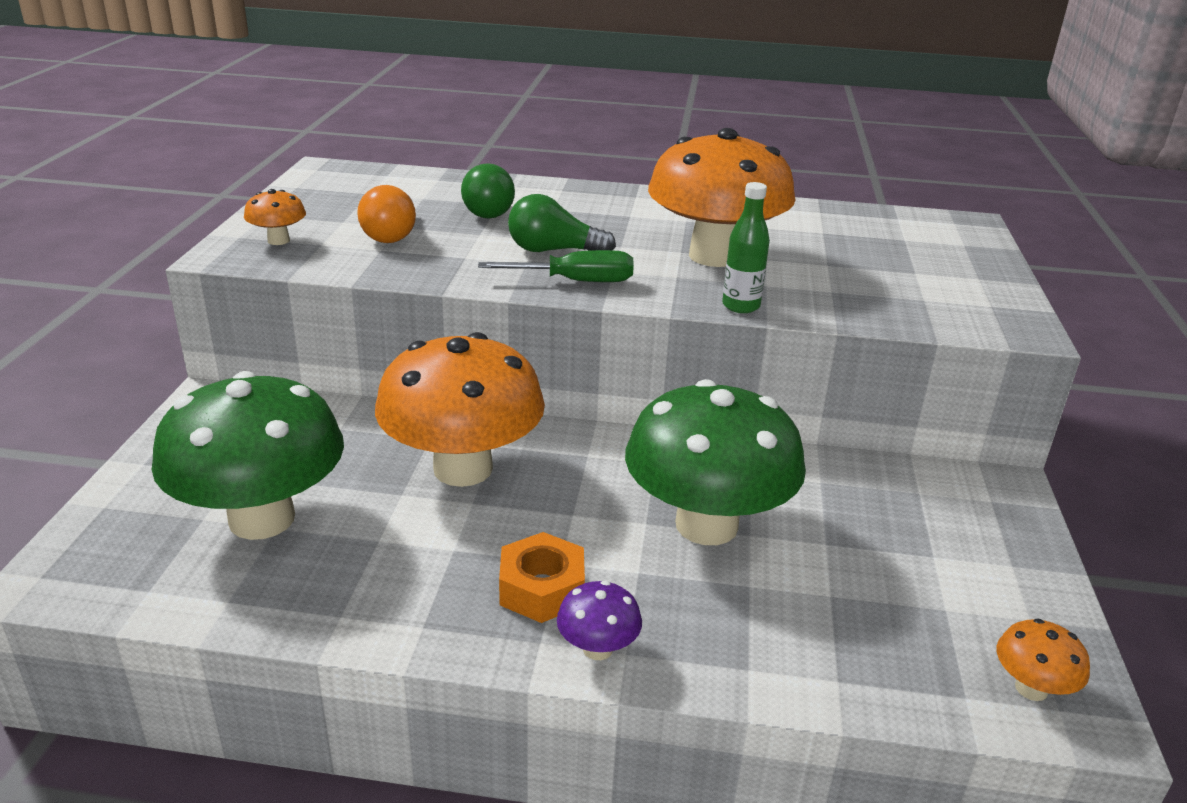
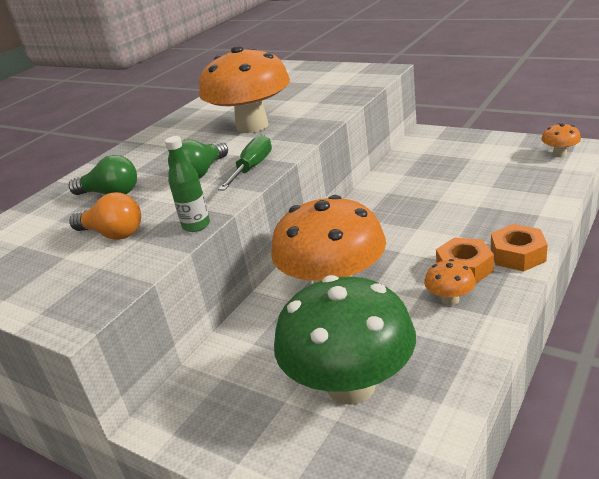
camera: 60 degrees left, 0 degrees up
orange mushroom [244,189,306,245] -> orange mushroom moved to [424,259,476,306]
purple mushroom [557,581,642,660] -> orange nut [491,224,548,271]
green mushroom [625,379,806,545] -> none
green bottle [722,182,770,313] -> green bottle moved to [165,136,210,232]

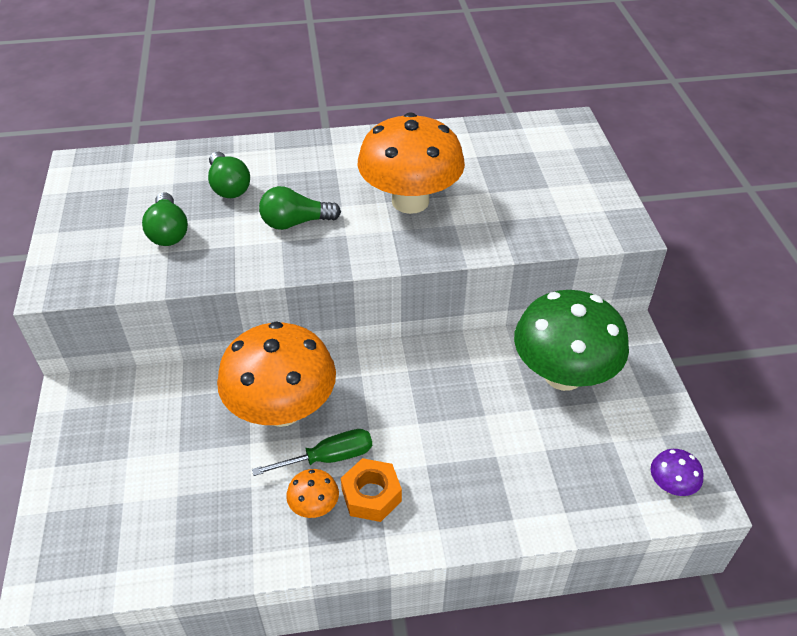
camera: 45 degrees right, 15 degrees up
orange light bulb [69,192,141,240] -> green light bulb [142,193,188,246]
green bottle [165,136,210,232] -> none
green screwdriver [218,135,272,191] -> green screwdriver moved to [252,429,372,476]
green mushroom [274,275,416,405] -> green mushroom moved to [514,290,629,391]
orange nut [491,224,548,271] -> none
orange mushroom [541,123,581,157] -> purple mushroom [651,449,704,496]

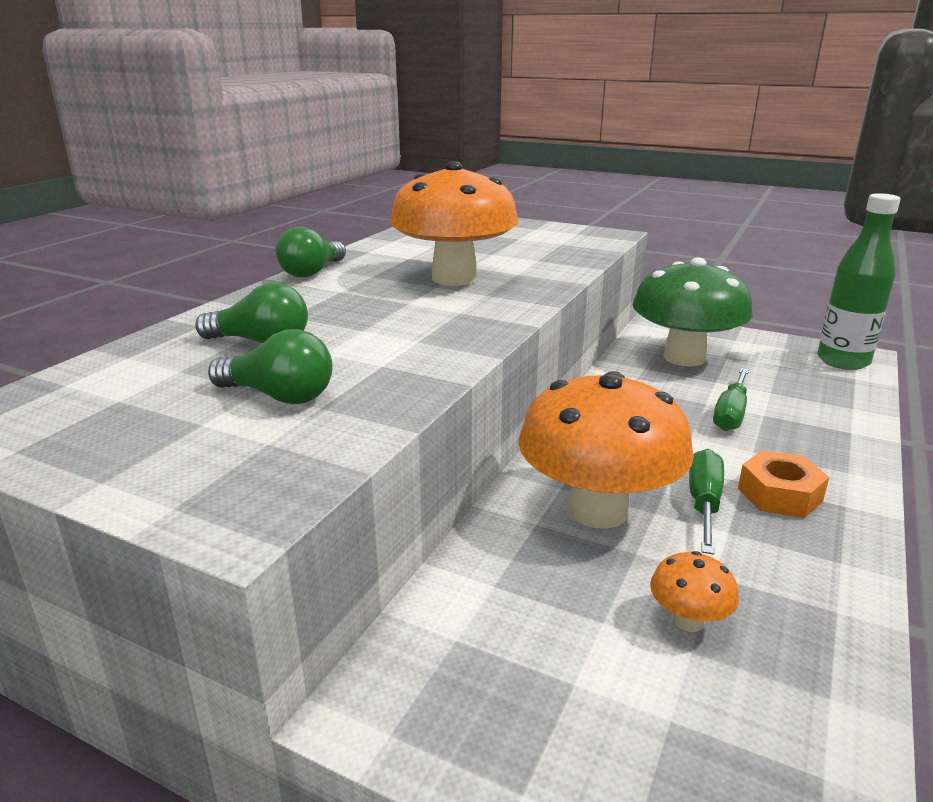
camera: 55 degrees left, 20 degrees down
green light bulb [259,186,341,230] -> green light bulb moved to [276,227,346,277]
orange mushroom [286,469,339,518] -> orange mushroom moved to [650,551,739,632]
purple mushroom [651,449,704,496] -> green bottle [817,193,901,370]
none -> green screwdriver [713,368,749,431]

